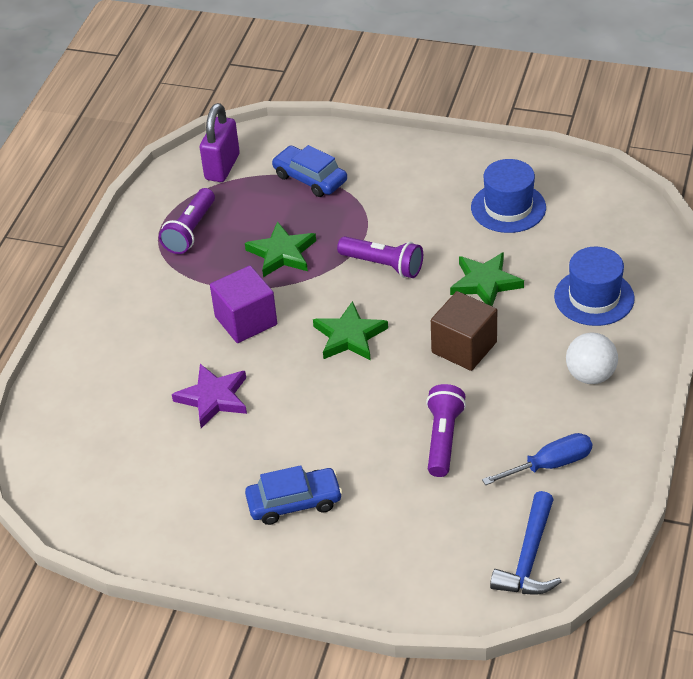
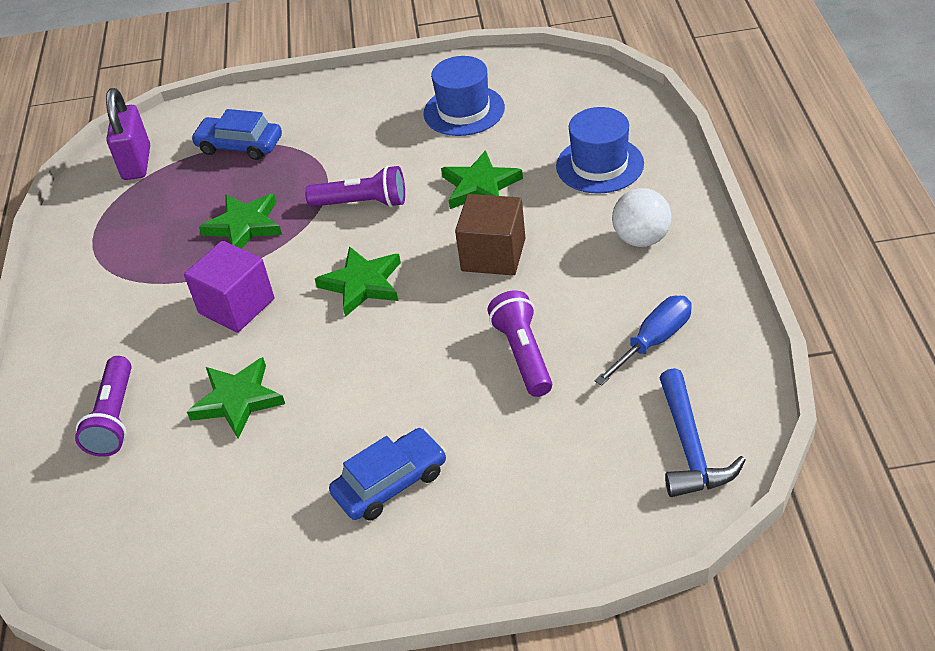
camera: 20 degrees left, 0 degrees up
purple flashlight [159,188,215,254] -> purple flashlight moved to [75,356,132,457]
purple star [172,364,247,428] -> green star [187,357,285,439]

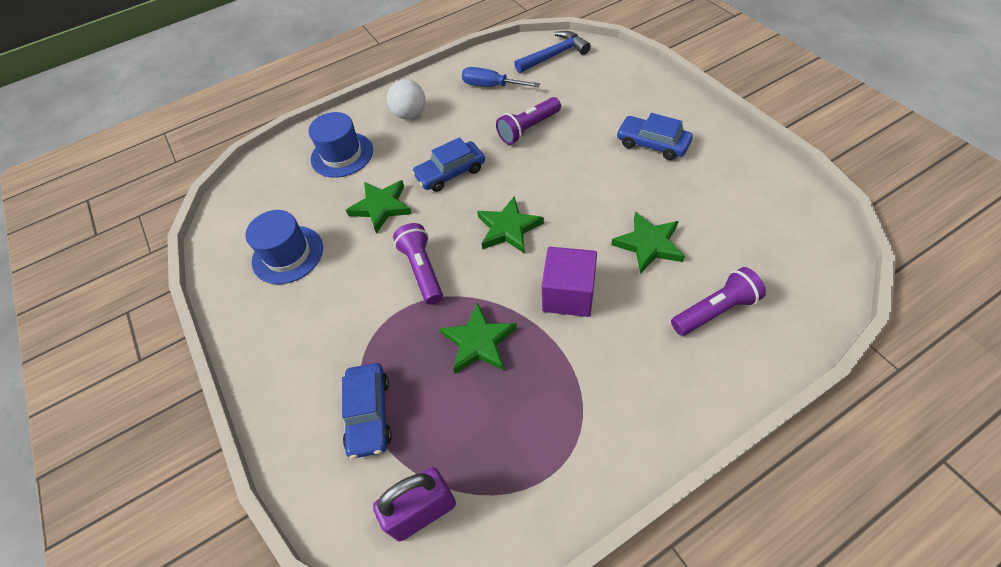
camera: 115 degrees left, 10 degrees up
brown cube [455,194,525,275] -> blue car [412,137,485,192]

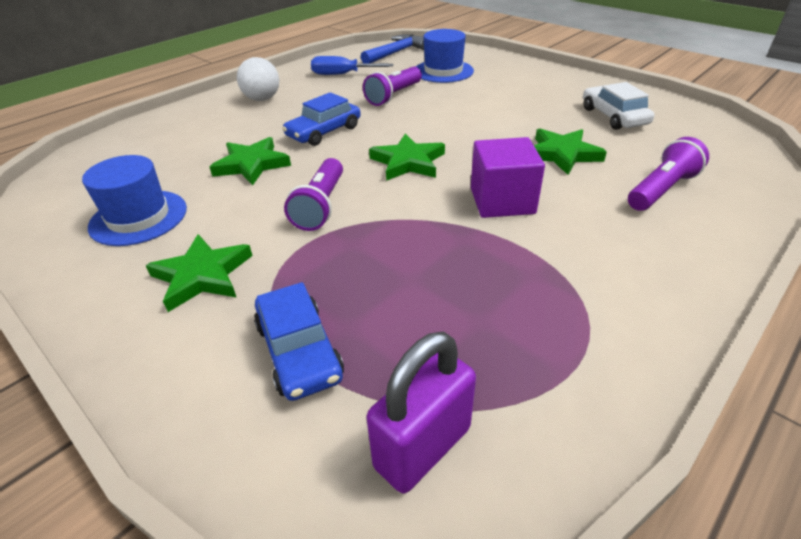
camera: 20 degrees left, 15 degrees down
blue hat [308,112,373,178] -> blue hat moved to [416,29,474,83]
purple flashlight [393,223,443,305] -> purple flashlight turned 135 degrees counterclockwise [284,158,343,231]
green star [439,302,517,374] -> green star moved to [145,234,252,312]
blue car [616,113,693,160] -> none
none -> white car [583,82,654,130]

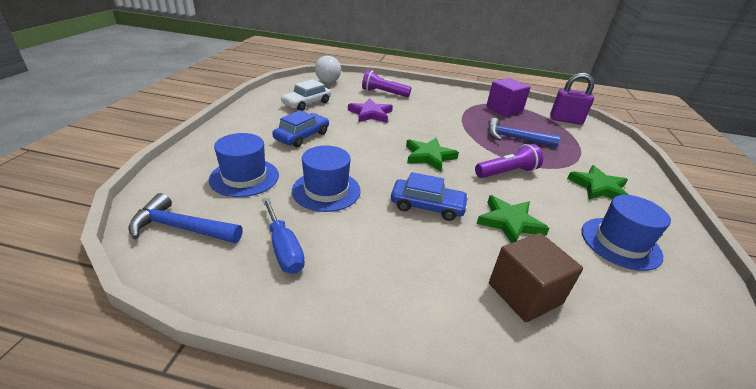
camera: 125 degrees left, 5 degrees down
white ball [237,57,279,101] -> white ball moved to [315,56,341,83]
blue car [254,282,344,401] -> blue car moved to [272,110,329,147]
purple flashlight [363,66,422,106] -> blue hat [292,146,361,212]
purple cube [471,137,545,218] -> purple cube moved to [486,78,531,116]
green star [534,129,607,175] -> purple star [348,98,393,123]
none -> blue hammer [488,118,560,147]
none -> brown cube [489,233,583,322]

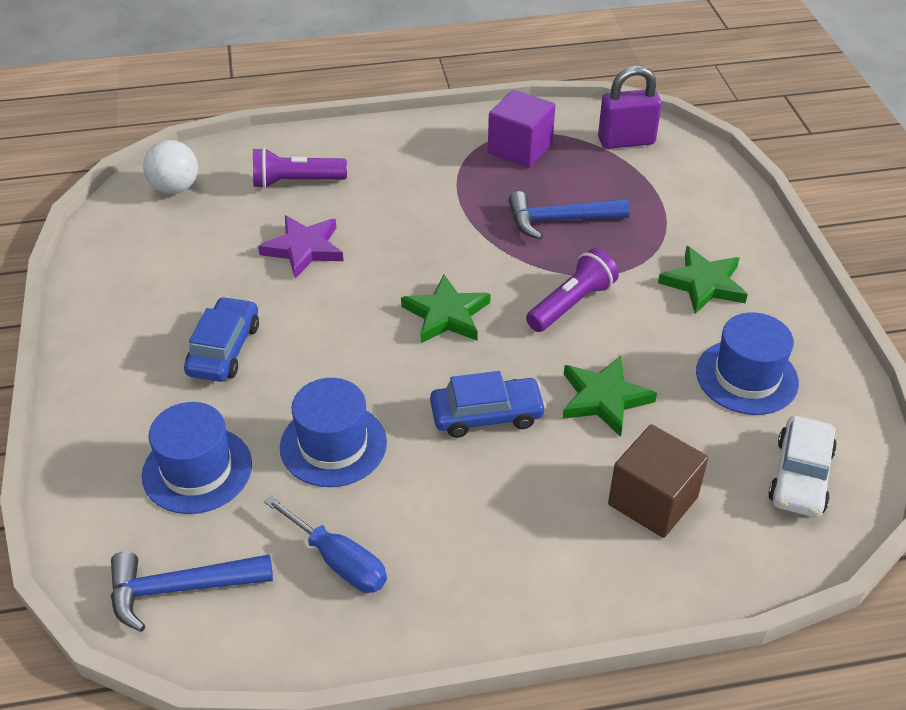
camera: 20 degrees left, 10 degrees up
white car [281,79,331,111] -> white car moved to [768,416,837,518]

